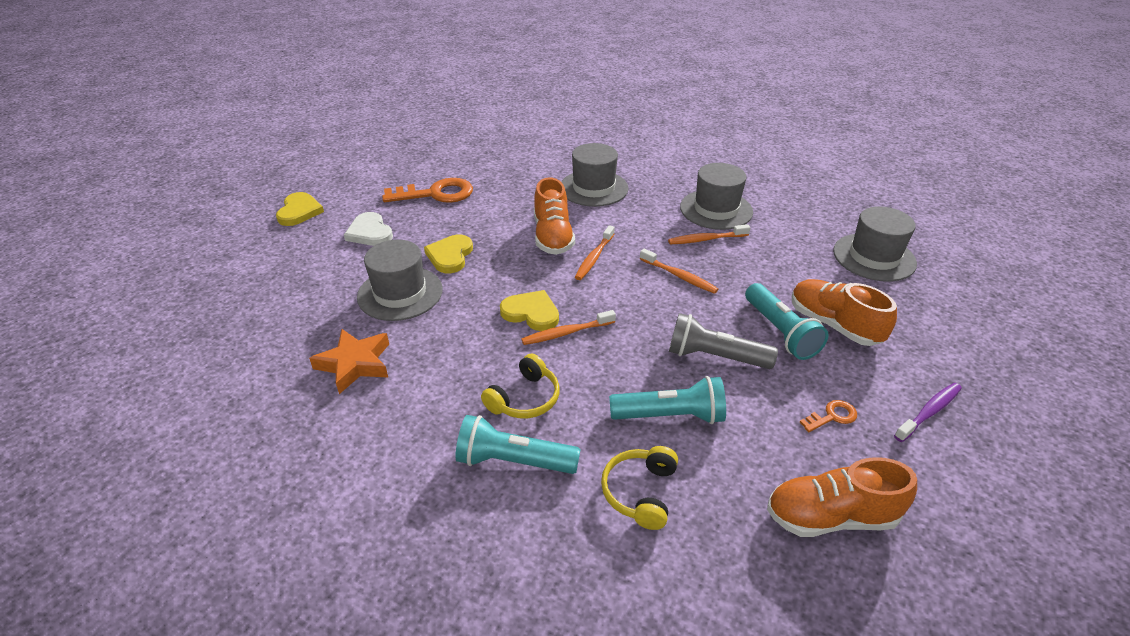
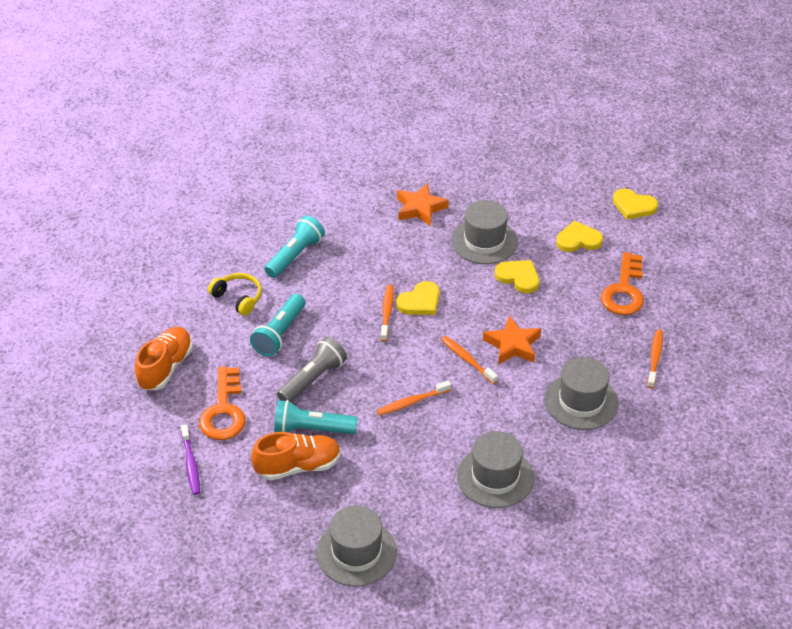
camera: 115 degrees right, 5 degrees up
white heart [344,212,393,246] -> yellow heart [556,221,603,252]
yellow headphones [481,354,560,418] -> none
orange shoe [534,177,575,255] -> orange star [483,315,541,365]
orange toothbrush [668,224,750,244] -> orange toothbrush moved to [647,330,663,389]
orange key [800,400,857,432] -> orange key [199,366,246,440], size x2.09

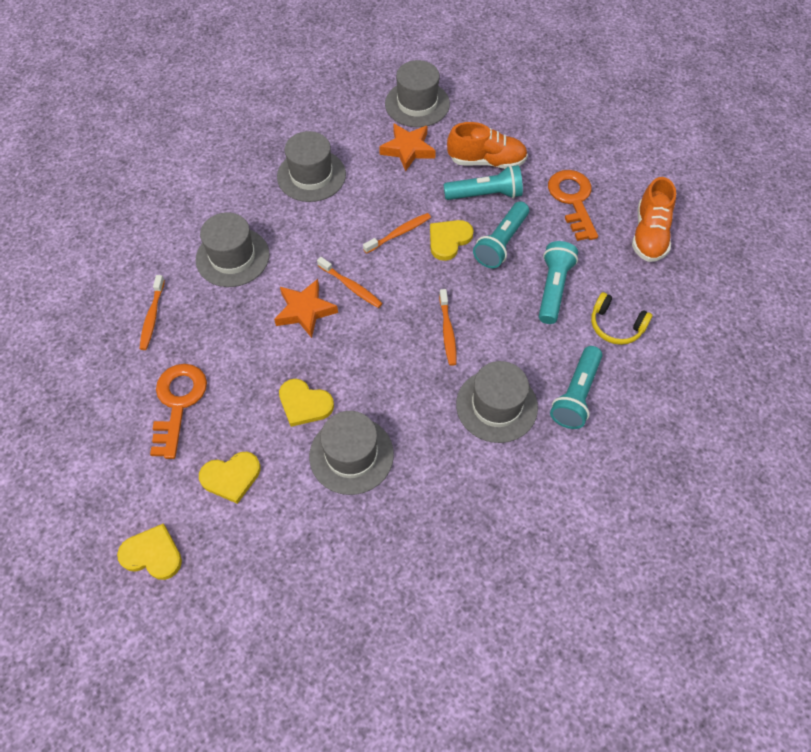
camera: 170 degrees right, 15 degrees up
purple toothbrush [181,424,200,495] -> none
orange shoe [251,432,341,480] -> orange shoe turned 150 degrees counterclockwise [447,122,528,169]
grey flashlight [277,337,347,402] -> turquoise flashlight [473,201,529,268]
yellow heart [396,281,440,315] -> yellow heart moved to [430,220,473,261]
orange star [397,183,449,226] -> orange star moved to [379,123,436,172]
none -> grey hat [456,361,538,443]

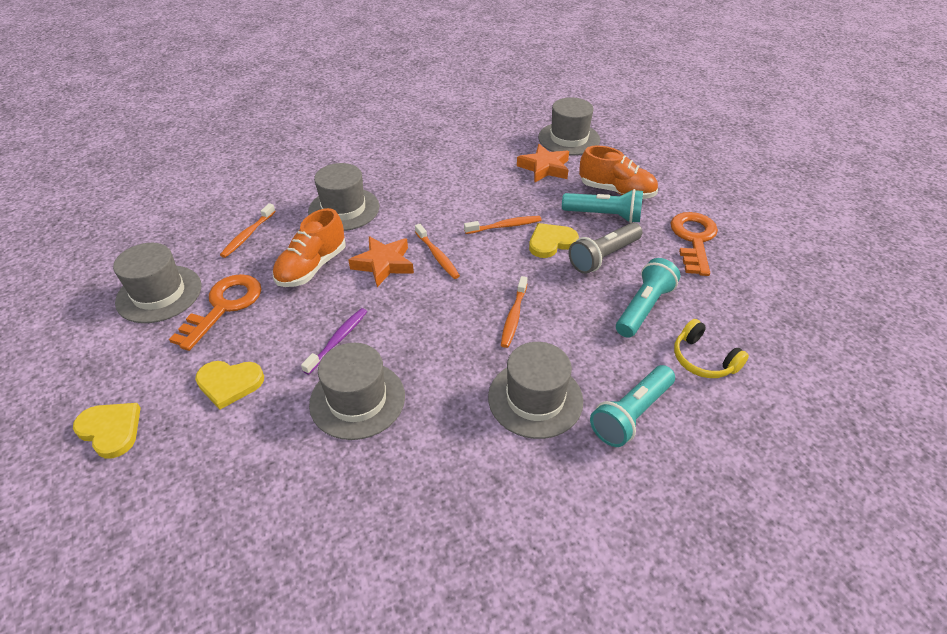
camera: 20 degrees right, 15 degrees down
grey hat [277,131,346,202] -> grey hat moved to [113,243,201,323]
yellow heart [279,379,334,427] -> purple toothbrush [301,308,367,375]
turquoise flashlight [473,201,529,268] -> grey flashlight [568,222,643,274]
orange shoe [632,177,676,262] -> orange shoe moved to [273,208,346,287]

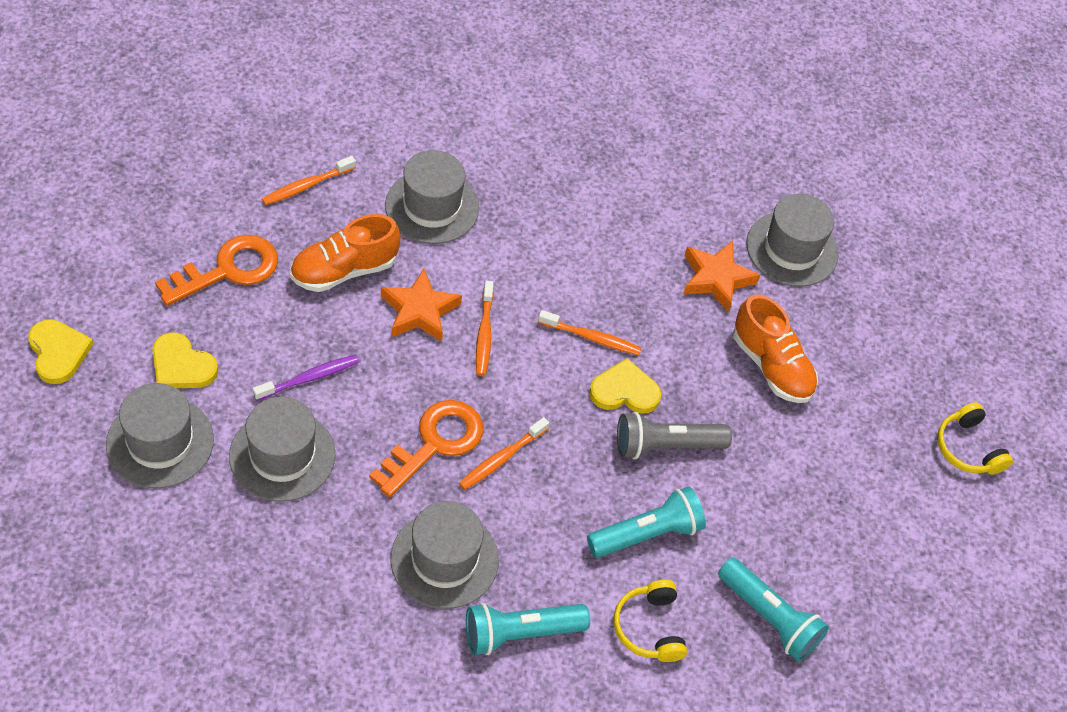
camera: 25 degrees right, 10 degrees up
grey hat [113,243,201,323] -> grey hat moved to [106,383,214,488]
turquoise flashlight [562,189,643,223] -> turquoise flashlight moved to [718,557,829,661]
orange key [671,212,718,276] -> orange key moved to [369,400,483,497]
none -> yellow headphones [937,402,1013,475]

